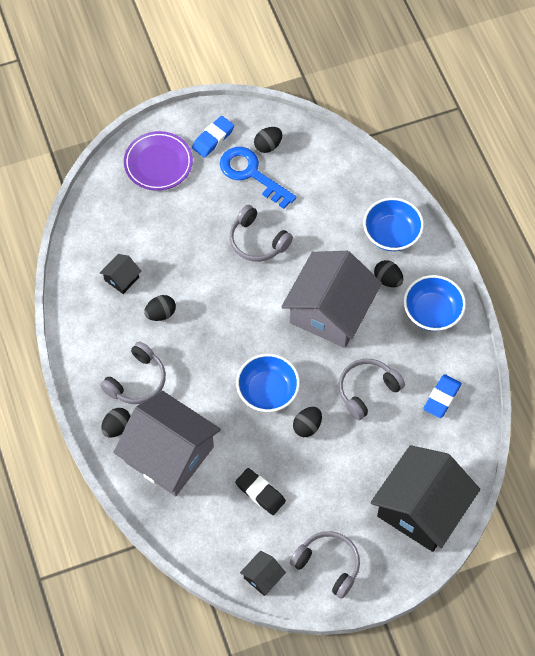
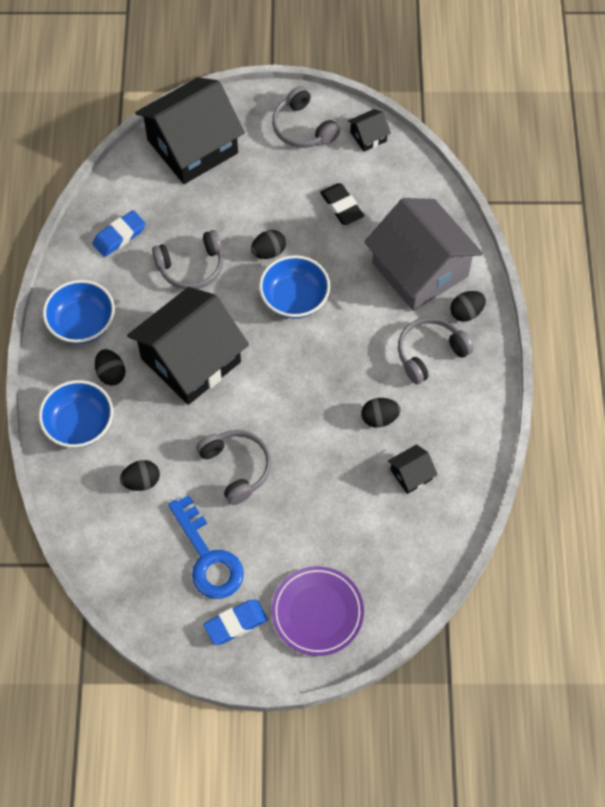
camera: 160 degrees left, 0 degrees up
black egg [254,127,282,153] -> black egg moved to [120,460,160,491]
grey house [281,251,382,348] -> black house [127,287,249,405]

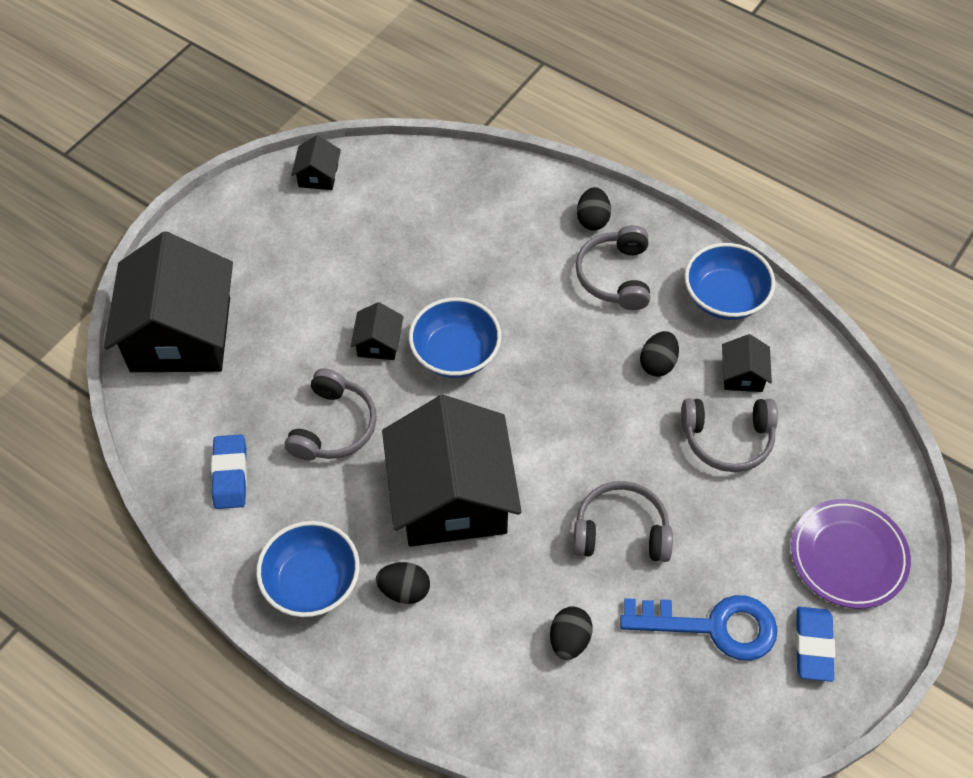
camera: 55 degrees left, 5 degrees down
blue bowl [39,380,113,448] -> blue bowl moved to [684,243,775,320]
black egg [251,230,286,259] -> black house [351,302,404,360]
grey headphones [272,86,340,148] -> grey headphones moved to [681,399,778,472]
black eraser [320,183,364,225] -> none
grey house [364,198,483,311] -> none

